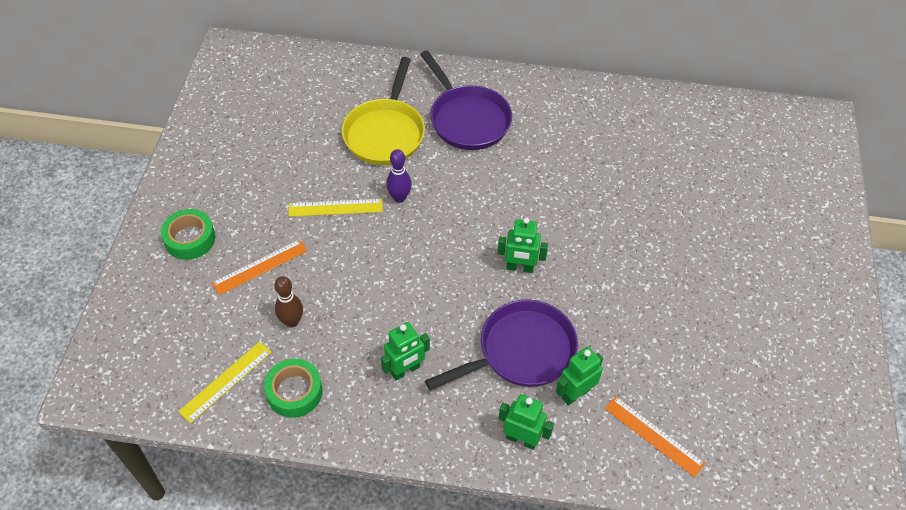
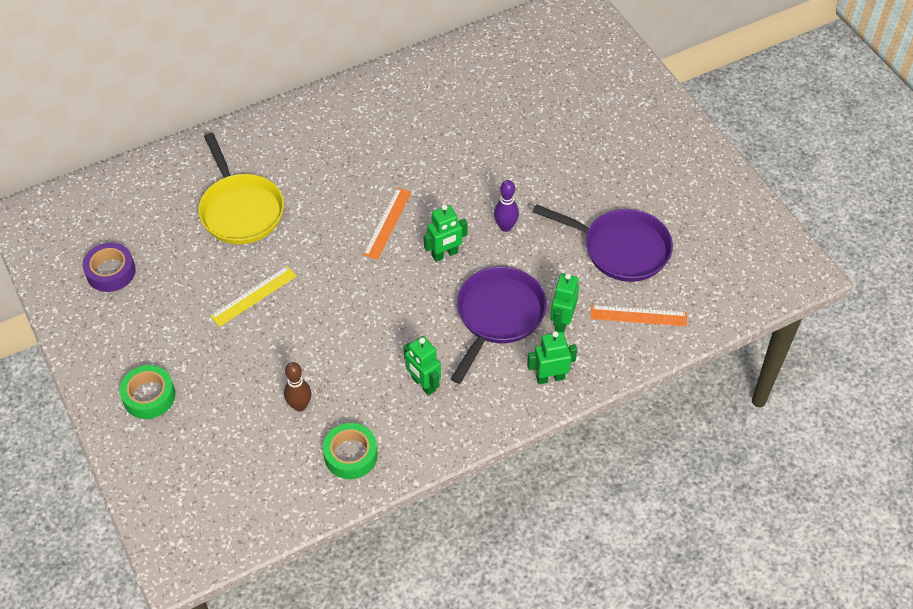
camera: 35 degrees left, 0 degrees up
yellow ruler [178,342,272,424] -> none
orange ruler [212,239,307,295] -> orange ruler moved to [363,188,412,260]
green robot [381,322,430,381] -> green robot turned 120 degrees clockwise [404,336,441,396]
purple bowling pin [386,149,412,203] -> purple bowling pin moved to [494,180,519,232]
purple pan [420,50,512,150] -> purple pan moved to [533,204,673,282]
none -> purple tape [83,243,136,292]

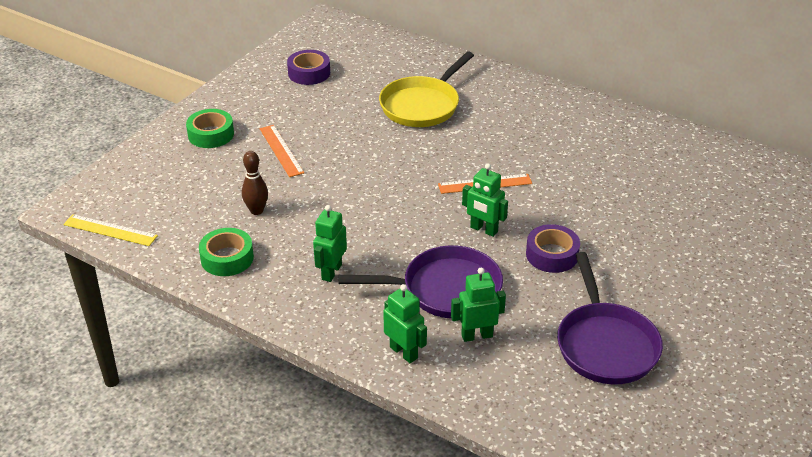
camera: 60 degrees right, 15 degrees down
yellow ruler [210,266,297,327] -> yellow ruler moved to [63,214,158,246]
purple bowling pin [494,180,519,232] -> purple tape [526,224,580,273]
orange ruler [591,305,687,327] -> orange ruler moved to [260,125,304,177]

